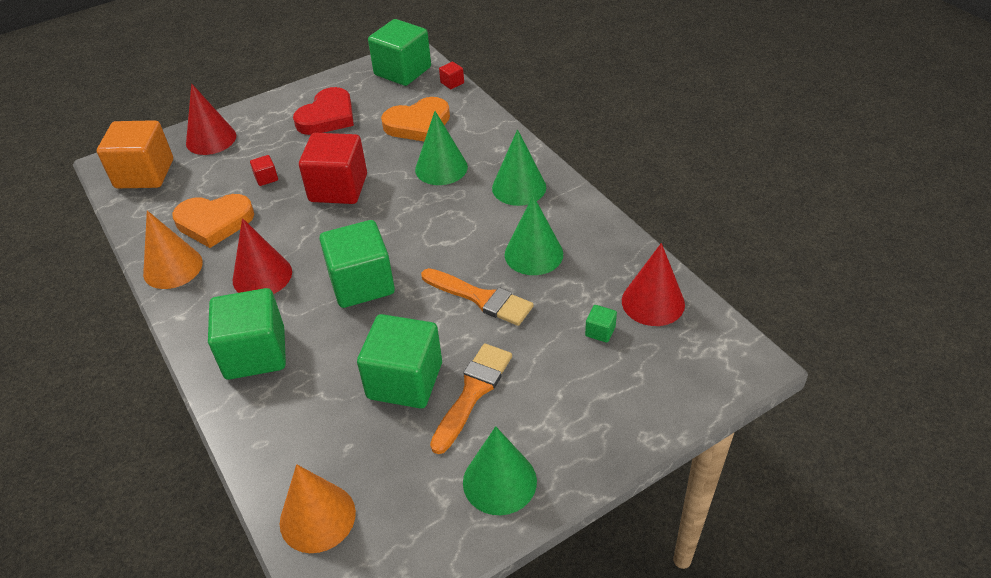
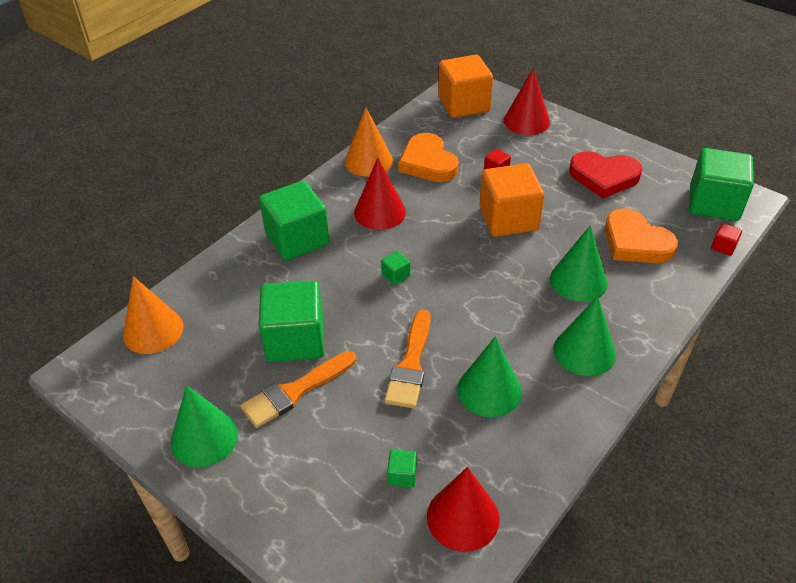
camera: 70 degrees right, 0 degrees up
red cube [299,133,367,204] -> orange cube [479,163,544,237]
green cube [319,220,395,308] -> green cube [381,251,410,285], size x0.41
orange brush [430,343,512,454] -> orange brush turned 135 degrees clockwise [240,351,356,428]

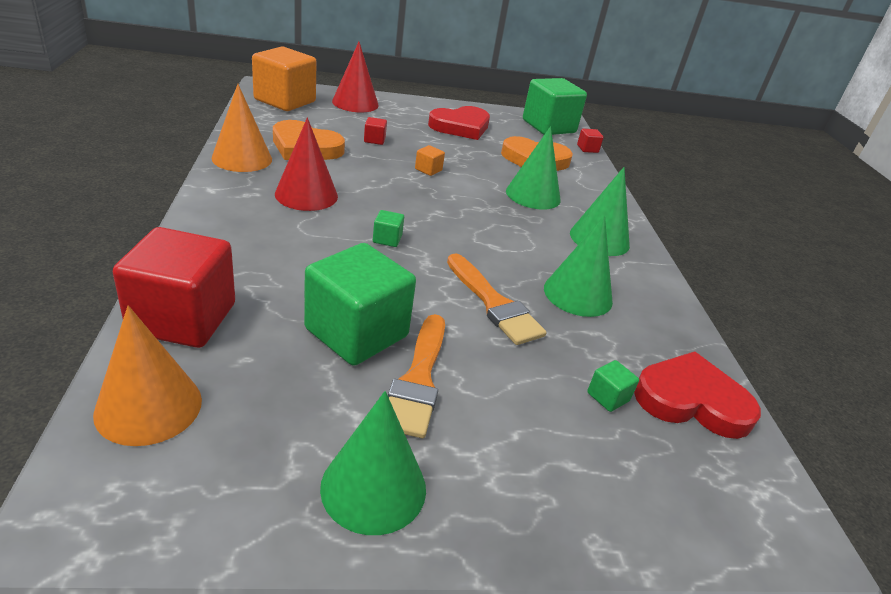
camera: 50 degrees left, 10 degrees down
green cube [259,181,330,261] -> none
red cone [427,467,500,552] -> red heart [634,352,761,439]
orange cube [479,163,544,237] -> orange cube [415,145,445,176], size x0.41
none -> red cube [113,227,235,348]

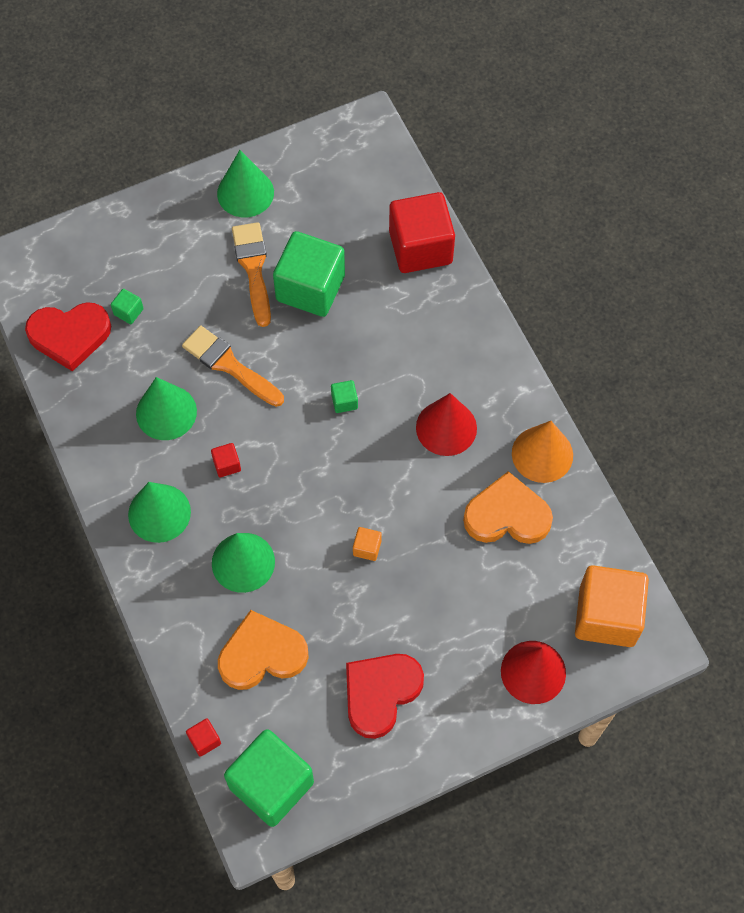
camera: 165 degrees right, 30 degrees up
orange cone [93,305,202,446] -> none
red cube [364,117,387,145] -> red cube moved to [211,443,241,477]

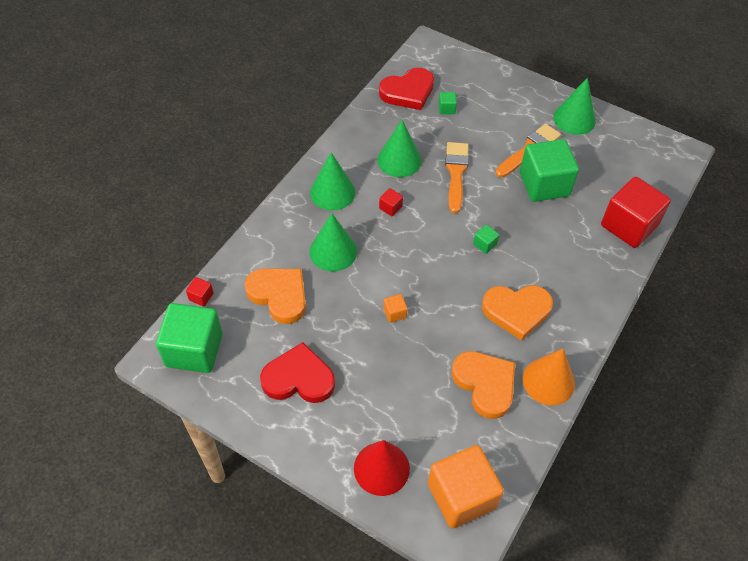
camera: 55 degrees right, 10 degrees down
red heart [25,302,111,372] -> red heart turned 75 degrees counterclockwise [379,68,434,110]
red cone [416,393,477,456] -> orange heart [482,285,553,341]

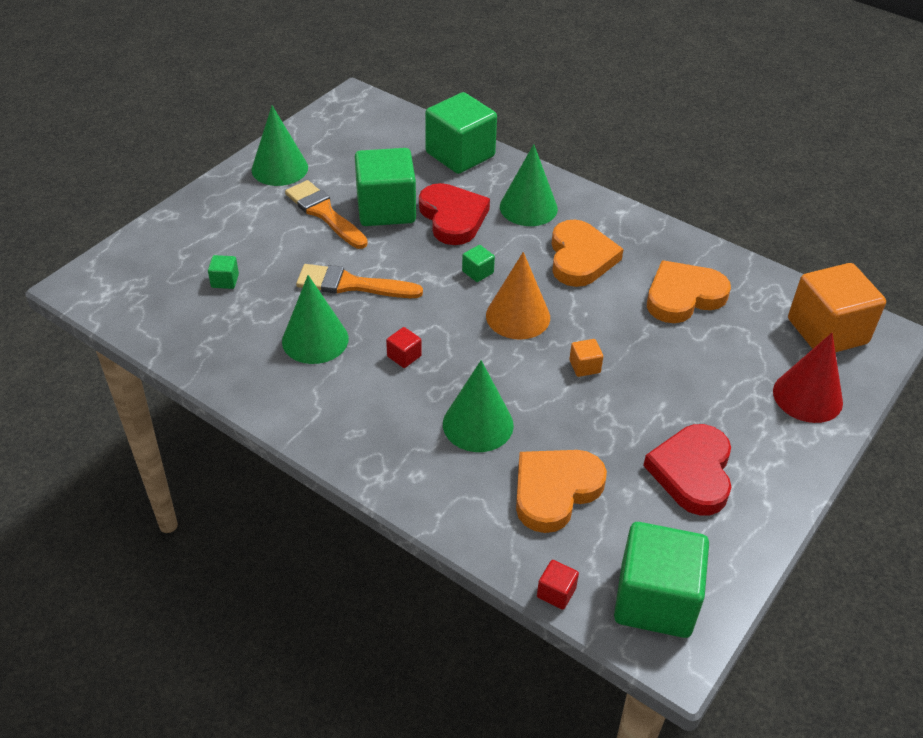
camera: 85 degrees left, 10 degrees down
green cone [310,152,355,210] -> green cone moved to [500,144,558,226]
red heart [379,68,434,110] -> red heart moved to [419,183,490,245]
orange cone [523,349,575,405] -> orange cone moved to [486,252,550,340]
red cube [601,177,671,248] -> green cube [425,92,497,174]

